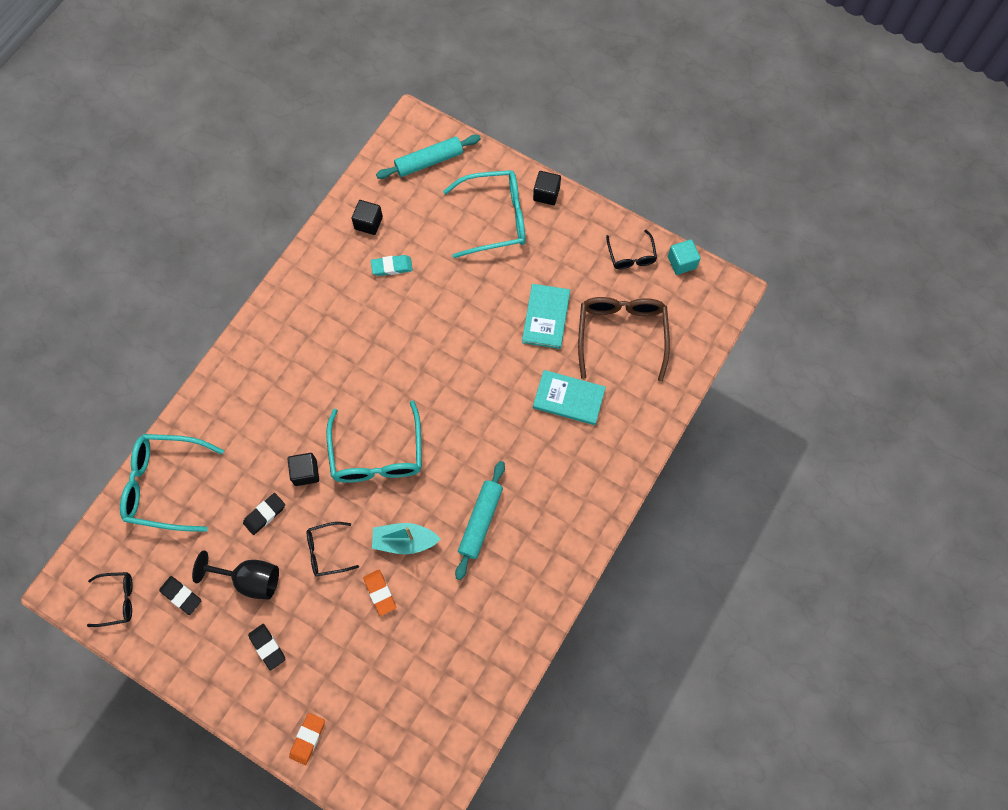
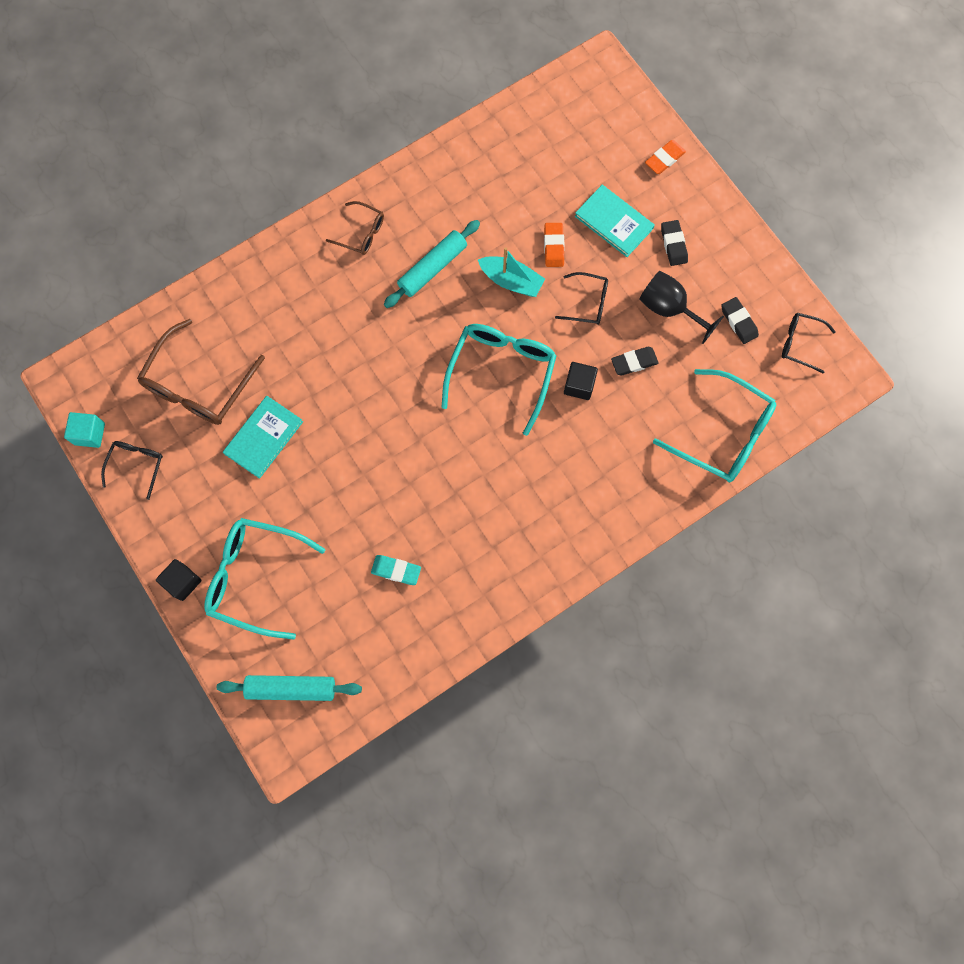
camera: 155 degrees left, 5 degrees up
black cube [351,200,383,235] -> none
turquoise book [533,370,606,425] -> turquoise book moved to [575,185,655,257]
none -> brown glasses [326,201,384,255]

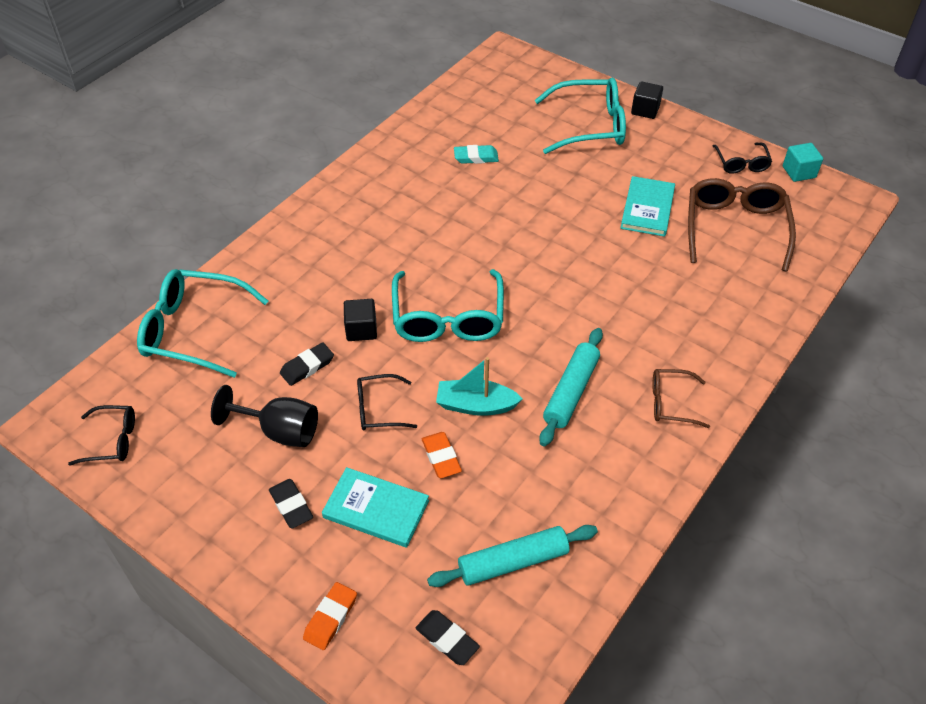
camera: 160 degrees right, 25 degrees down
turquoise rolling pin [217,675,362,701] -> turquoise rolling pin moved to [427,525,598,587]
black eraser [721,297,759,344] -> black eraser moved to [416,610,480,665]

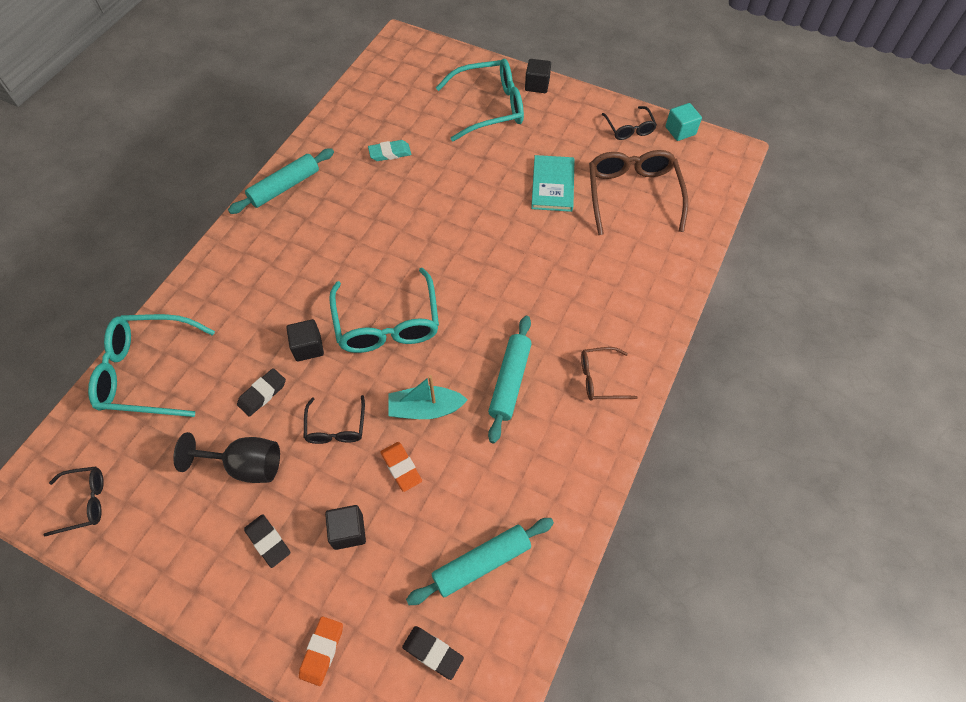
camera: 10 degrees left, 10 degrees up
turquoise book [322,467,429,548] -> black cube [325,505,366,550]
black glasses [357,374,417,430] -> black glasses turned 75 degrees counterclockwise [304,395,365,444]
none -> turquoise rolling pin [228,148,334,214]

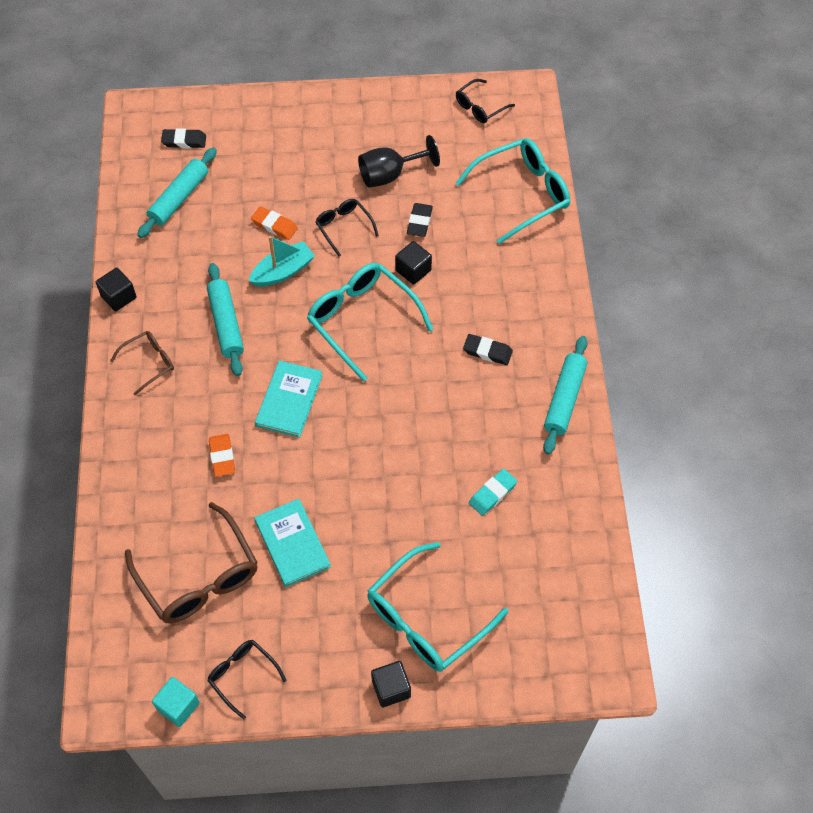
camera: 150 degrees right, 0 degrees up
black eraser [244,514,290,568] -> black eraser moved to [463,334,513,365]
orange eraser [299,616,343,686] -> orange eraser moved to [209,434,235,477]
black cube [325,505,366,550] -> black cube moved to [96,267,137,311]
none -> turquoise book [255,360,323,438]

